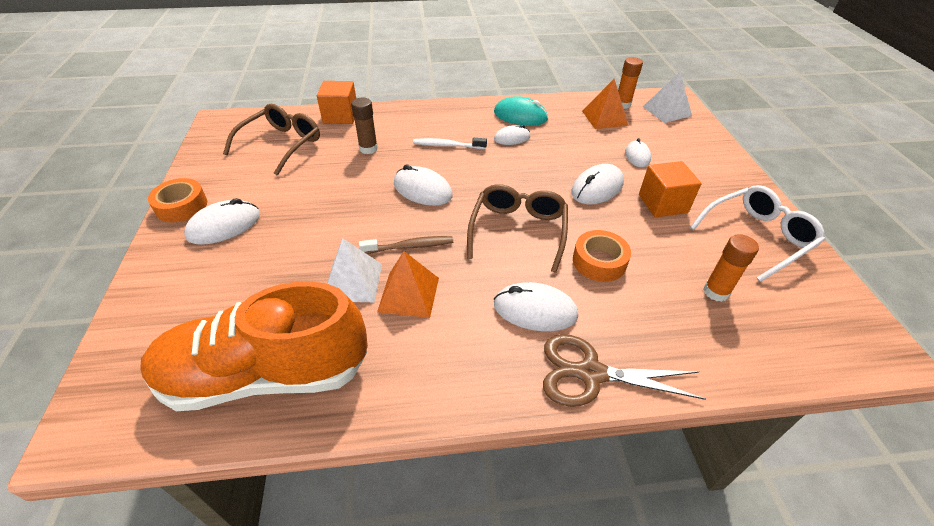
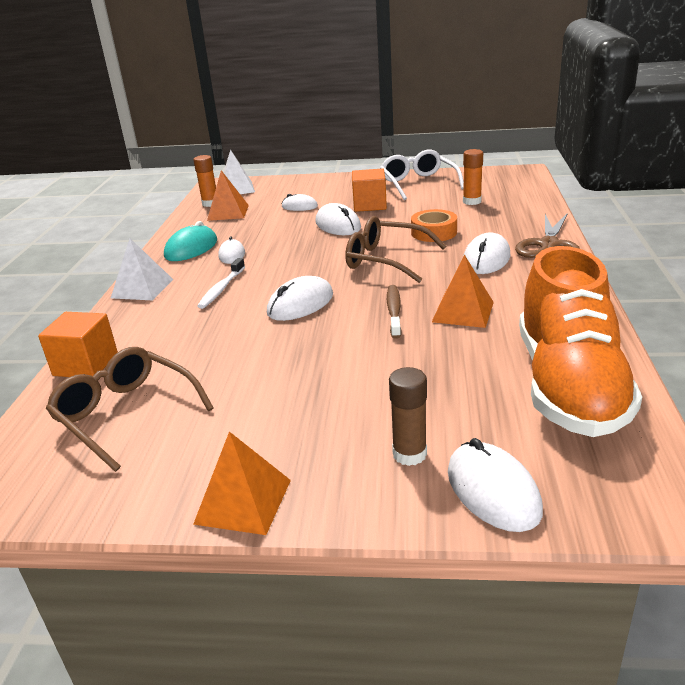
camera: 75 degrees left, 15 degrees down
orange tape [148,178,207,222] -> orange pyramid [193,432,291,535]
white mouse [184,198,260,245] -> white mouse moved to [448,438,543,532]
white pyramid [327,238,382,302] -> white pyramid moved to [111,238,173,300]
brown glue stick [351,97,378,154] -> brown glue stick moved to [389,367,427,466]

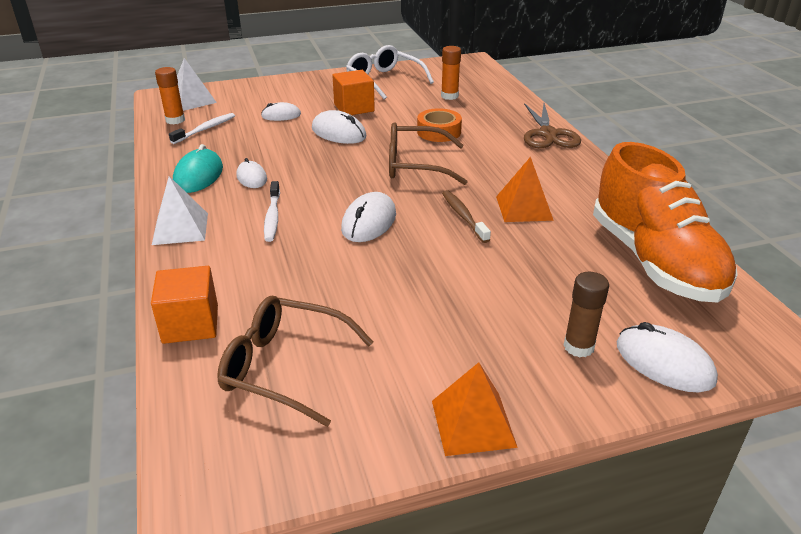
camera: 25 degrees left, 5 degrees up
orange pyramid [207,170,249,221] -> white toothbrush [169,113,235,144]
white mouse [463,232,511,274] -> none

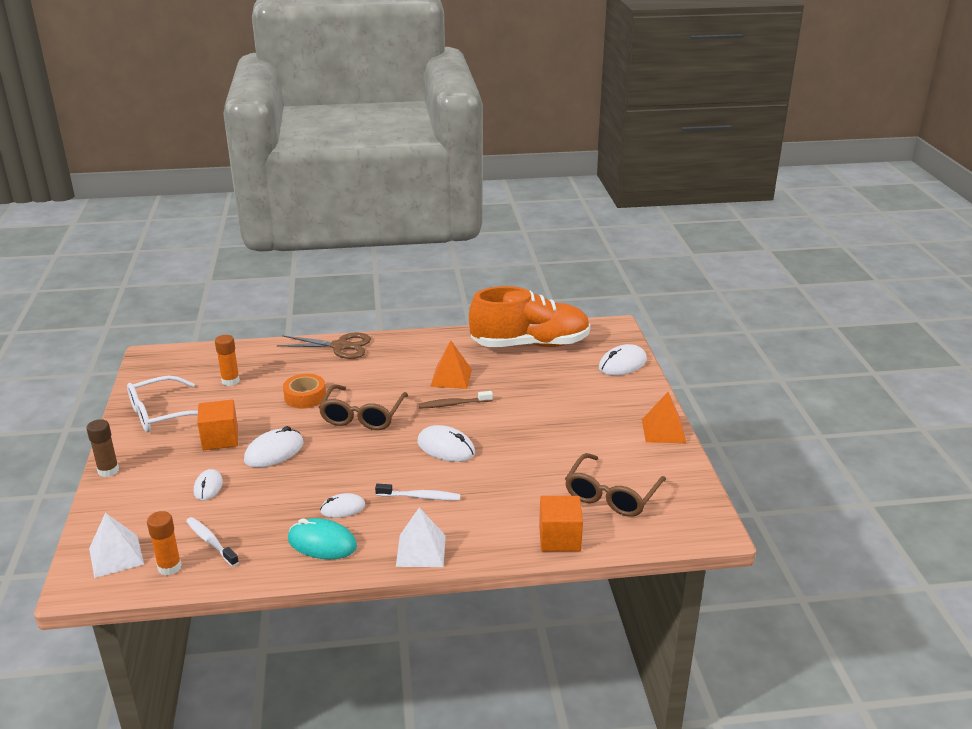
camera: 80 degrees left, 5 degrees down
brown glue stick [563,272,609,357] -> brown glue stick moved to [86,419,119,477]

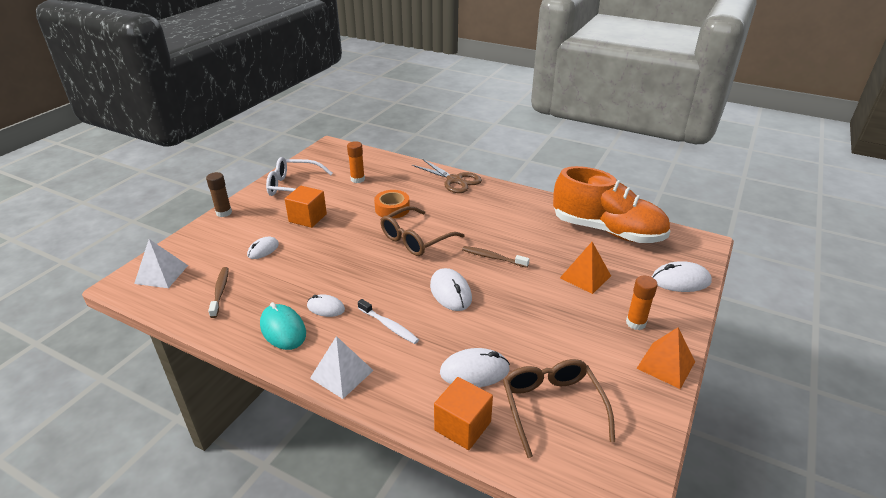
camera: 35 degrees right, 5 degrees up
orange glue stick [147,511,182,576] -> orange glue stick moved to [626,276,658,330]
white toothbrush [186,517,239,567] -> brown toothbrush [208,267,229,318]
white mouse [244,426,303,468] -> white mouse moved to [440,348,510,387]
orange pyramid [430,340,472,389] -> orange pyramid moved to [560,242,611,294]
brown glasses [565,453,666,517] -> brown glasses turned 105 degrees clockwise [503,359,615,458]

